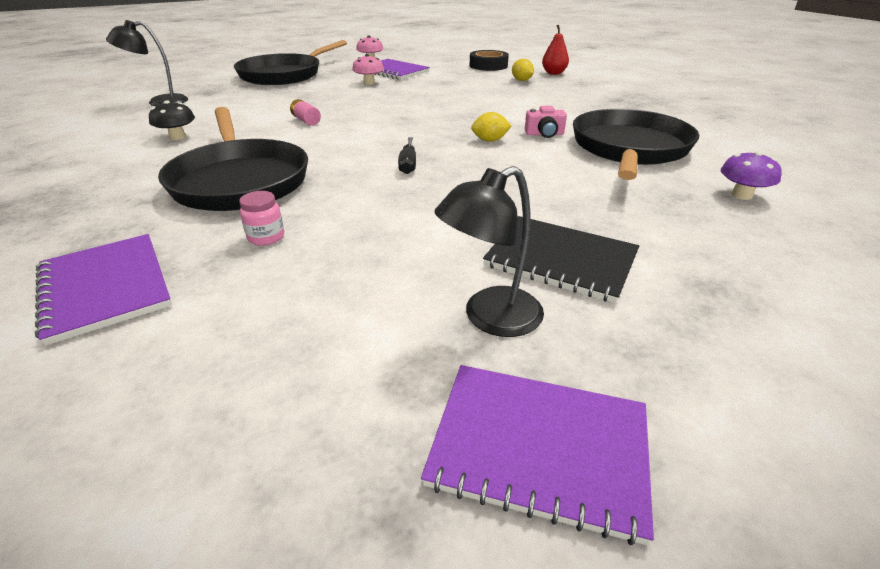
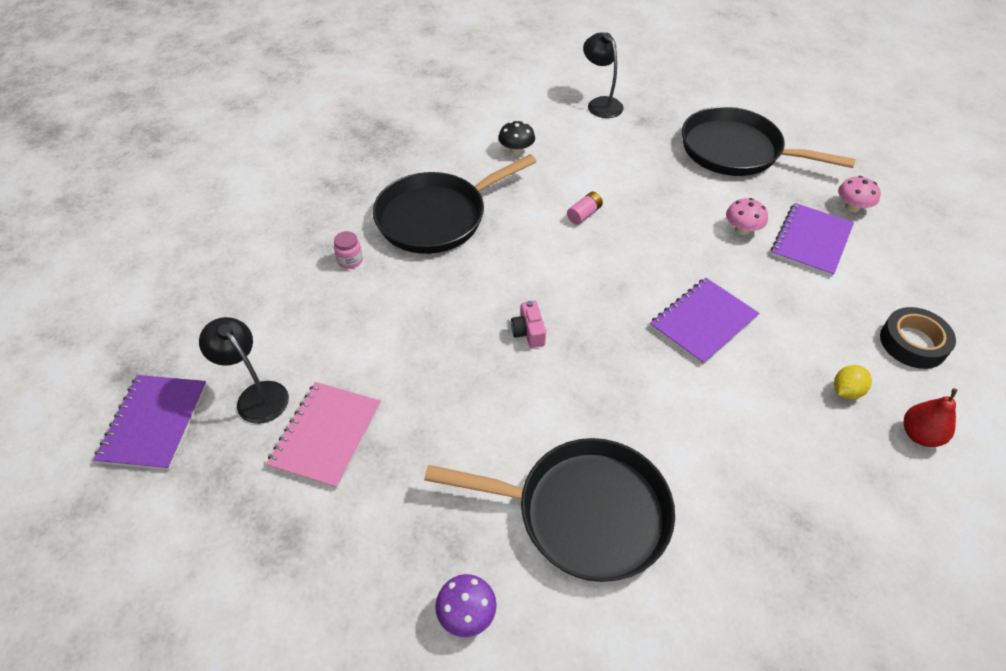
camera: 80 degrees right, 15 degrees up
purple notebook [35,234,172,346] -> purple notebook moved to [650,278,759,365]
black screwdriver [398,137,416,174] -> none
yellow lemon [471,112,511,142] -> none
black notebook [483,216,639,303] -> pink notebook [266,382,381,489]
pink camera [525,106,567,138] -> pink camera moved to [511,301,546,348]

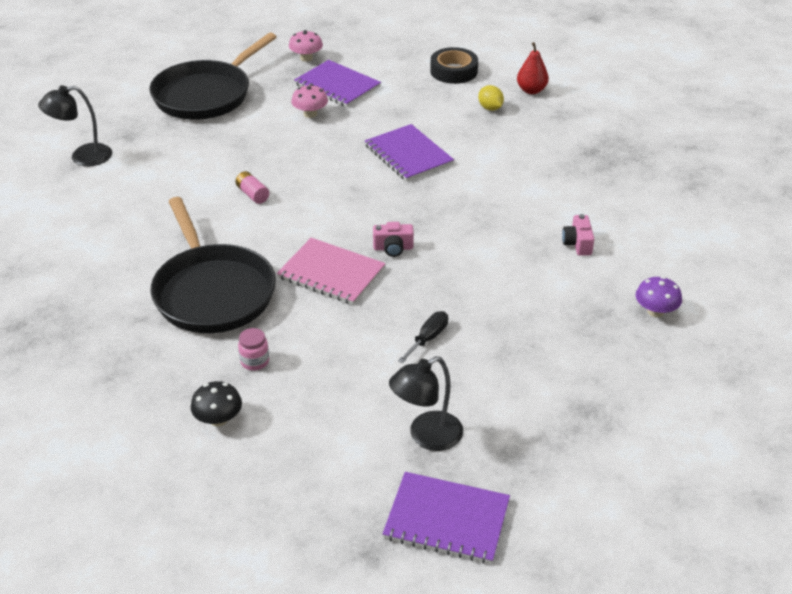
camera: 80 degrees left, 10 degrees down
pink notebook [266,382,381,489] -> pink notebook moved to [277,238,386,305]
black pan [424,438,675,582] -> pink camera [562,214,594,256]
black mushroom [498,121,535,155] -> black mushroom moved to [191,381,242,426]
none -> black screwdriver [398,311,448,363]

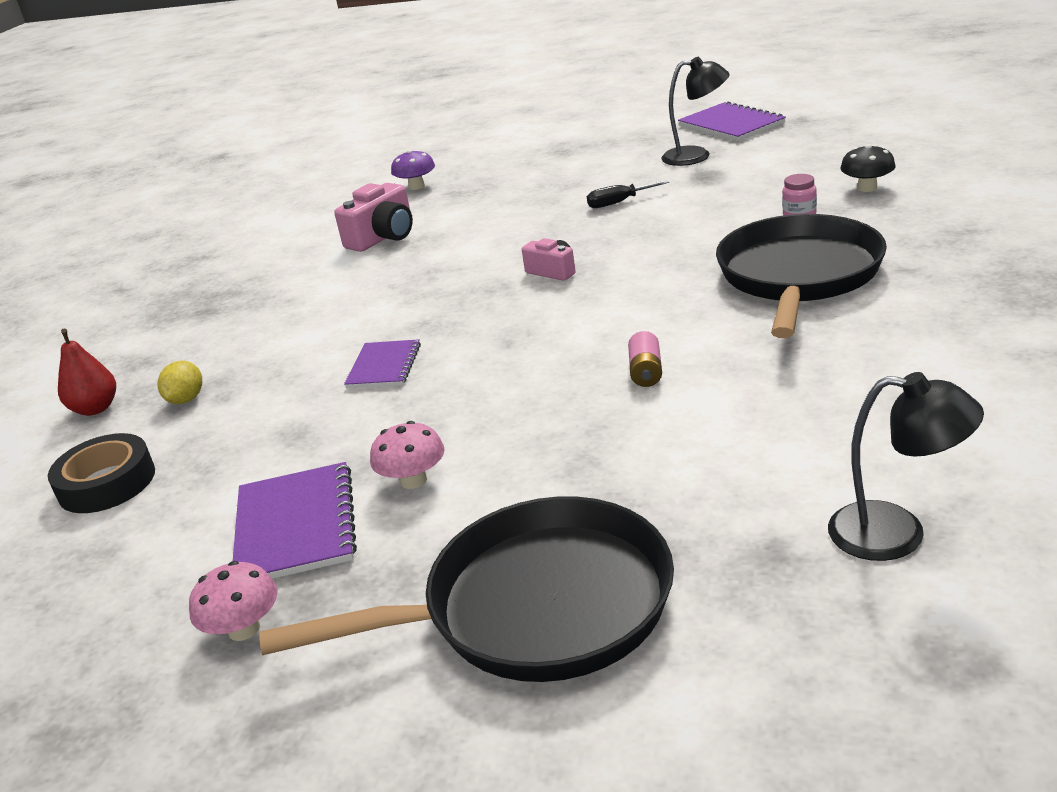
camera: 135 degrees left, 10 degrees down
pink notebook [277,238,386,305] -> none
purple notebook [365,124,454,181] -> purple notebook [344,339,421,388], size x0.64
pink camera [562,214,594,256] -> pink camera [334,183,413,252], size x1.66

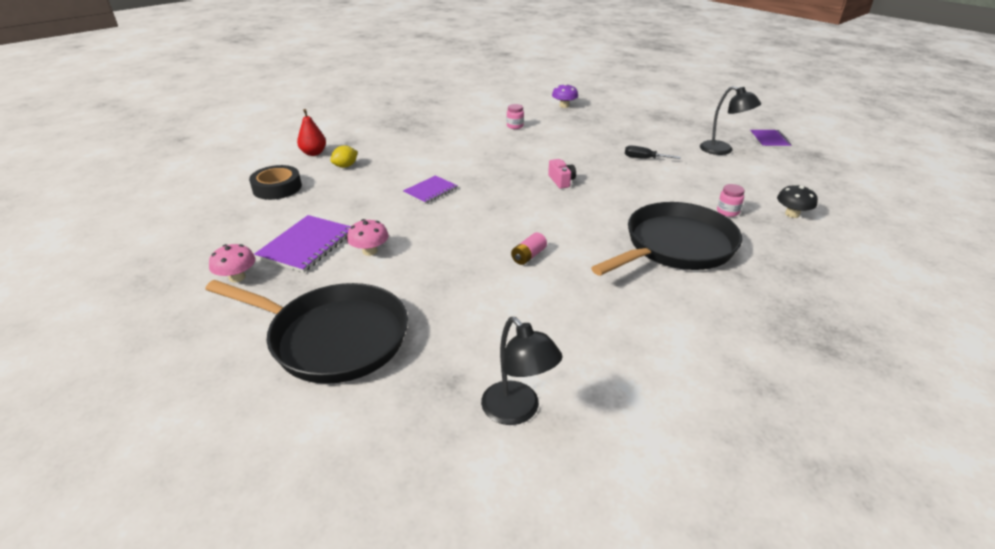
camera: 30 degrees right, 5 degrees up
pink camera [334,183,413,252] -> pink jar [507,104,524,129]
purple notebook [678,101,786,141] -> purple notebook [750,130,792,148], size x0.64

